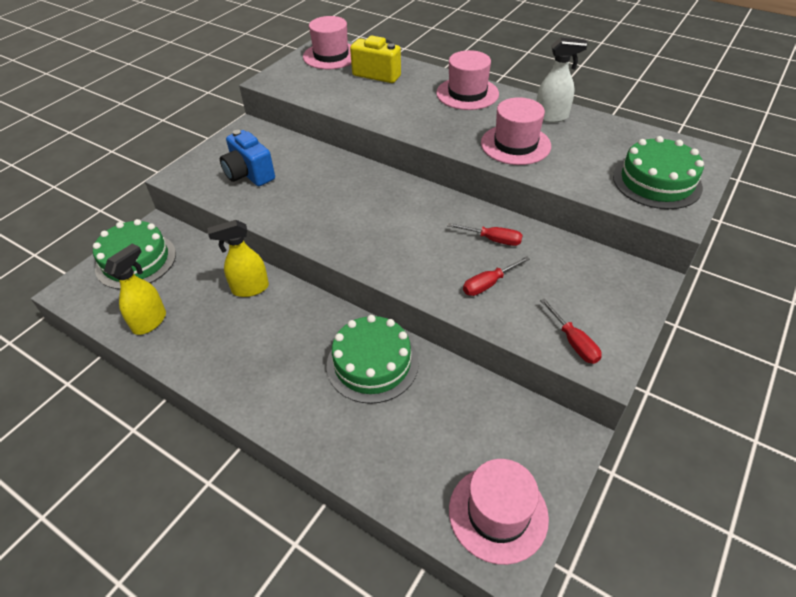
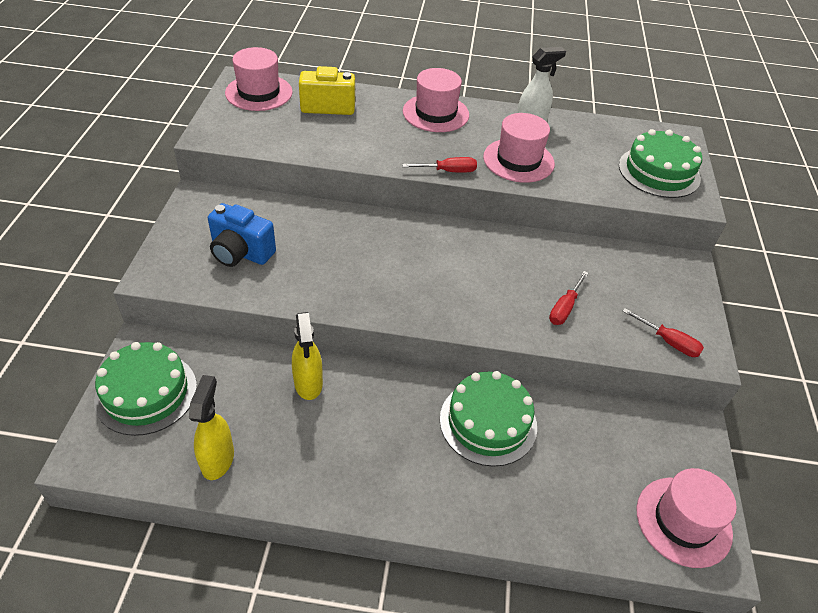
camera: 30 degrees left, 0 degrees up
yellow spray bottle [207,220,269,297] -> yellow spray bottle turned 60 degrees counterclockwise [292,312,323,400]
red screwdriver [447,223,523,246] -> red screwdriver moved to [402,157,477,172]

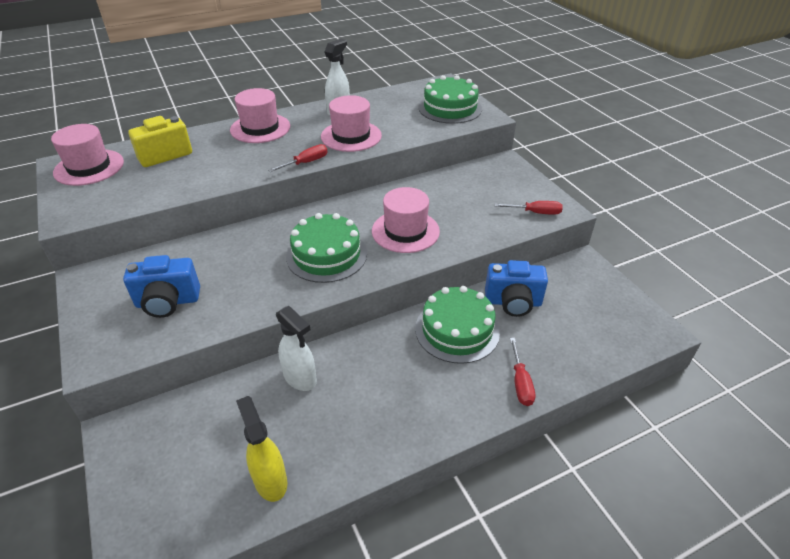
camera: 30 degrees left, 5 degrees down
green cake [94,342,197,436] -> green cake moved to [286,213,367,283]
yellow spray bottle [292,312,323,400] -> white spray bottle [276,306,317,391]
red screwdriver [549,271,588,325] -> red screwdriver moved to [510,338,535,406]
pink hat [637,468,737,568] -> pink hat moved to [372,187,440,253]
none -> blue camera [485,260,548,317]

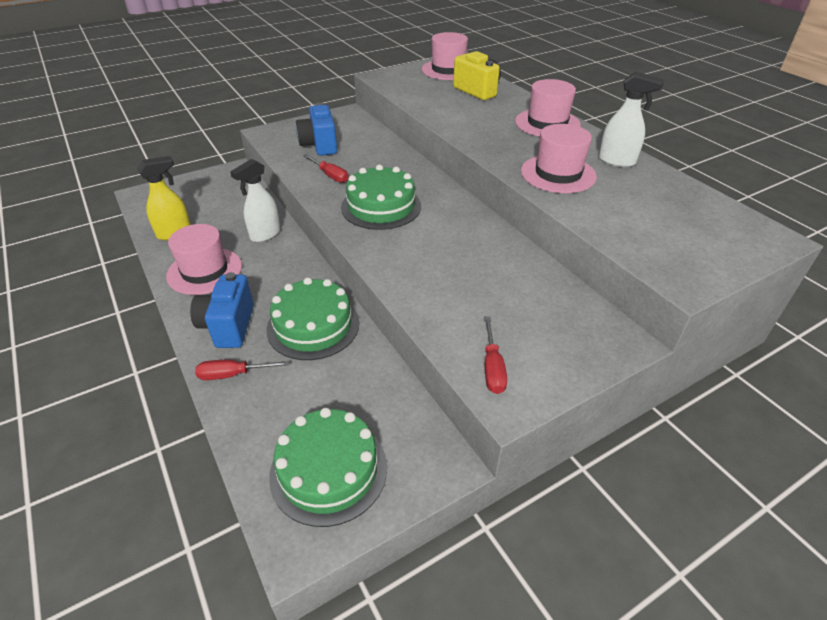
camera: 85 degrees right, 0 degrees up
red screwdriver [268,144,328,172] -> red screwdriver moved to [303,154,348,183]
pink hat [372,187,440,253] -> pink hat moved to [166,224,242,295]
green cake [418,75,482,124] -> green cake moved to [269,408,387,527]
blue camera [485,260,548,317] -> blue camera moved to [190,272,254,348]

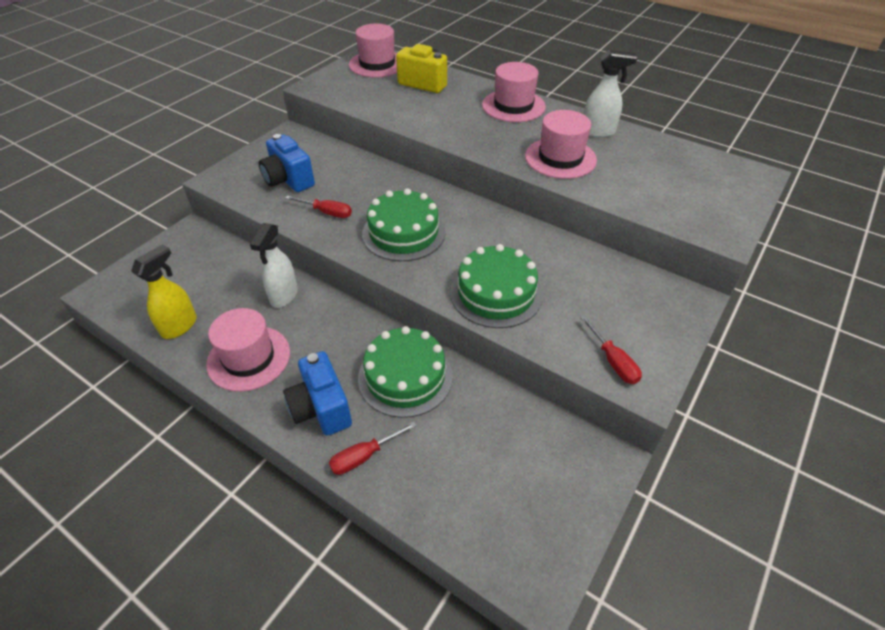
camera: 25 degrees left, 5 degrees up
green cake [269,408,387,527] -> green cake moved to [450,244,543,328]

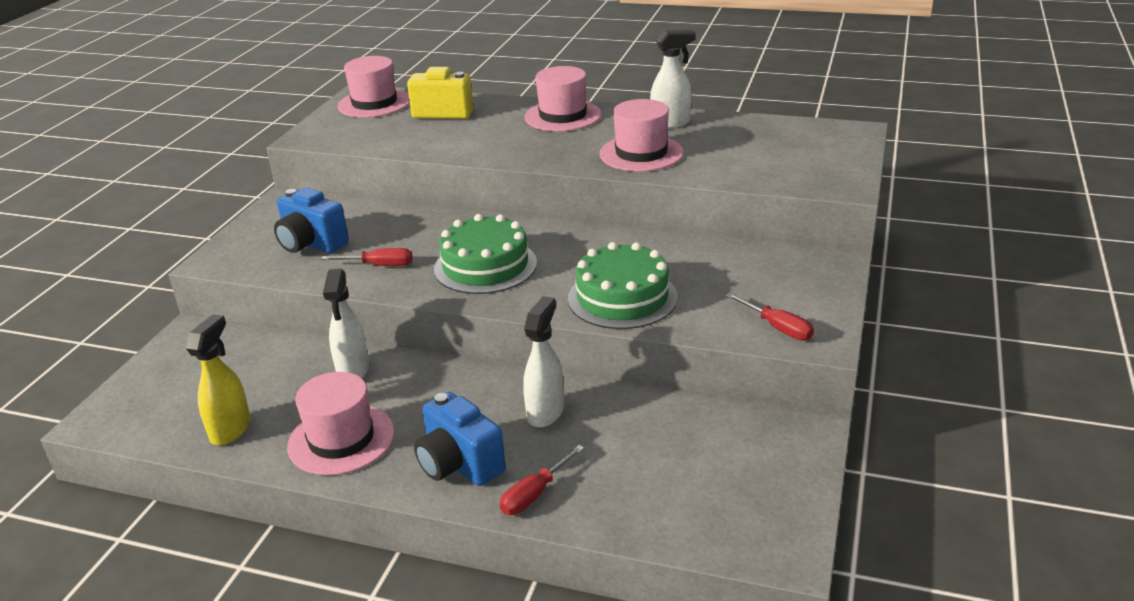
camera: 15 degrees left, 15 degrees down
green cake [358,326,453,418] -> white spray bottle [523,296,564,428]

